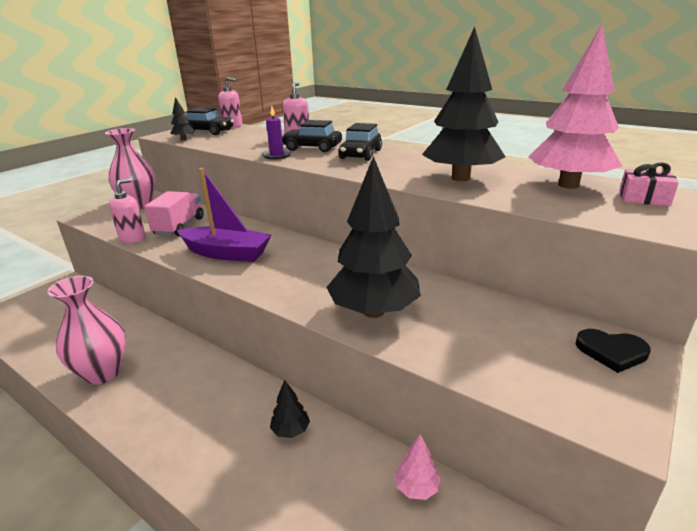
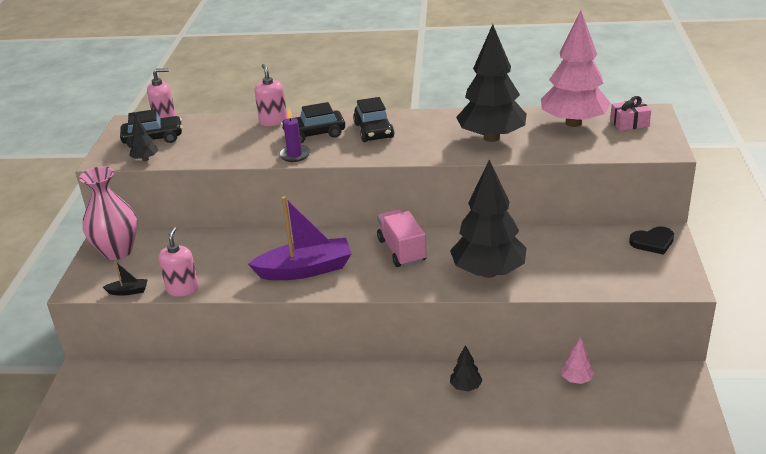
camera: 30 degrees left, 5 degrees up
pink vase [47,276,126,385] -> none
pink truck [144,191,204,236] -> pink truck moved to [377,209,427,267]
none -> black boat [103,261,148,296]

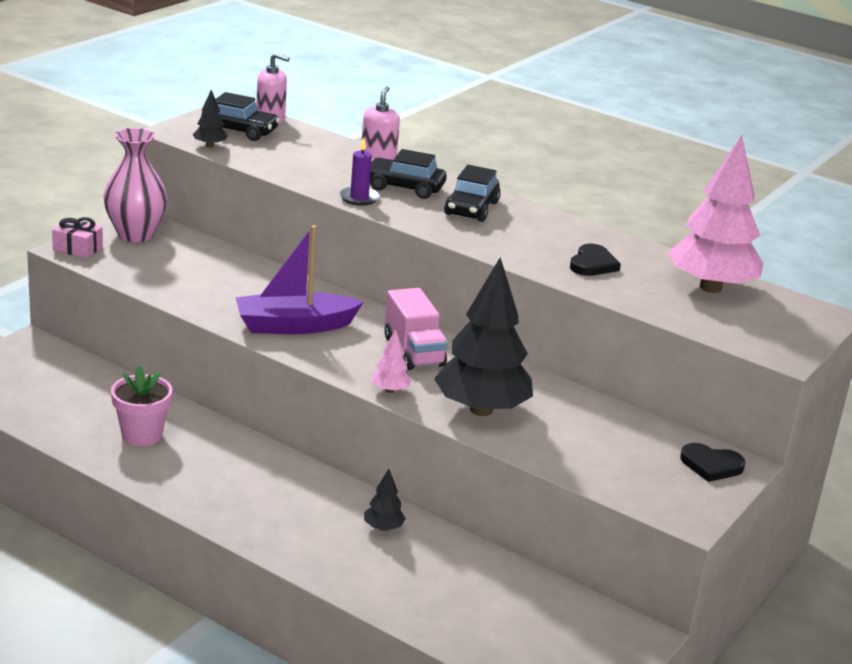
camera: 25 degrees right, 5 degrees down
black boat [103,261,148,296] -> none
pink soap dispenser [158,227,199,297] -> none
purple boat [248,196,352,280] -> purple boat turned 150 degrees clockwise [236,225,363,334]
pink truck [377,209,427,267] -> pink truck turned 150 degrees clockwise [384,288,448,370]
black tree [456,24,527,142] -> black heart [570,244,621,276]
pink tree [561,338,594,384] -> pink tree moved to [371,329,412,393]
pink gift [610,96,651,131] -> pink gift moved to [52,217,103,259]
none -> pink flower pot [111,366,173,447]

